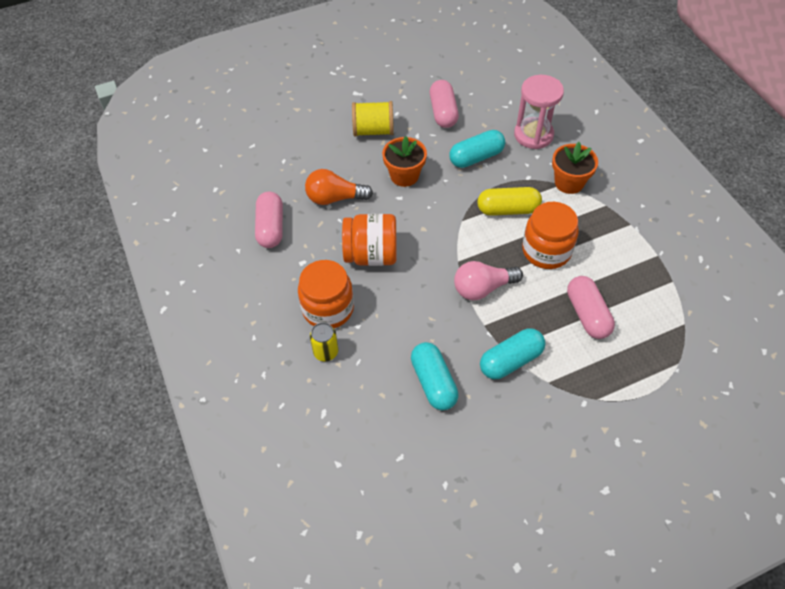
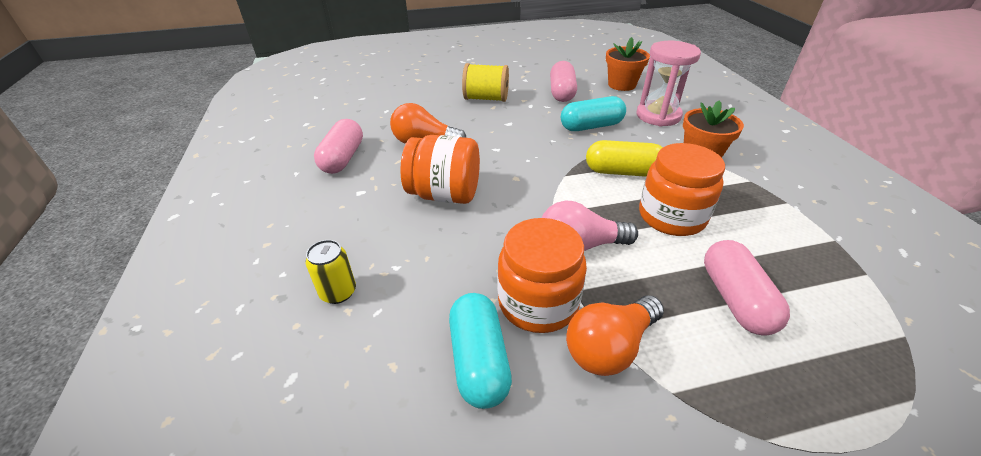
camera: 10 degrees right, 15 degrees down
orange jar [298,260,354,328] -> orange jar moved to [497,218,587,333]
orange flower pot [382,136,427,187] -> orange flower pot moved to [606,37,650,91]
turquoise capsule [480,328,546,379] -> orange light bulb [566,295,664,376]

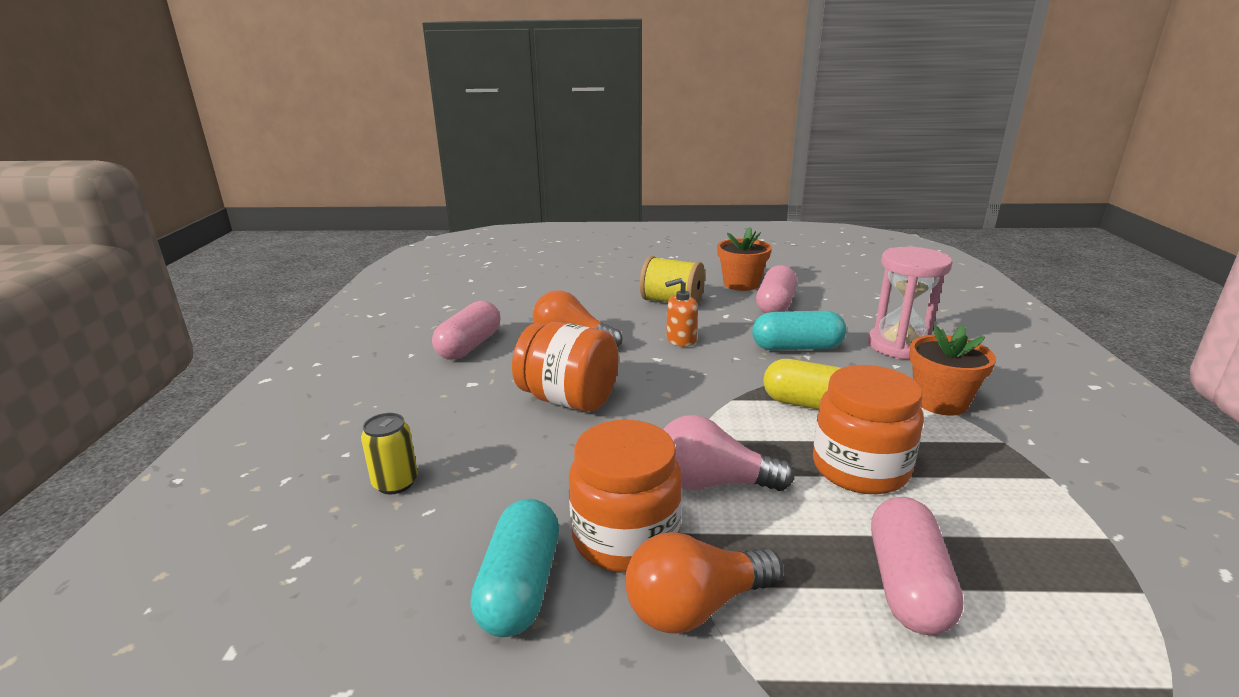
camera: 15 degrees right, 15 degrees down
orange flower pot [606,37,650,91] -> orange flower pot moved to [717,227,772,291]
none -> orange soap dispenser [665,278,698,347]

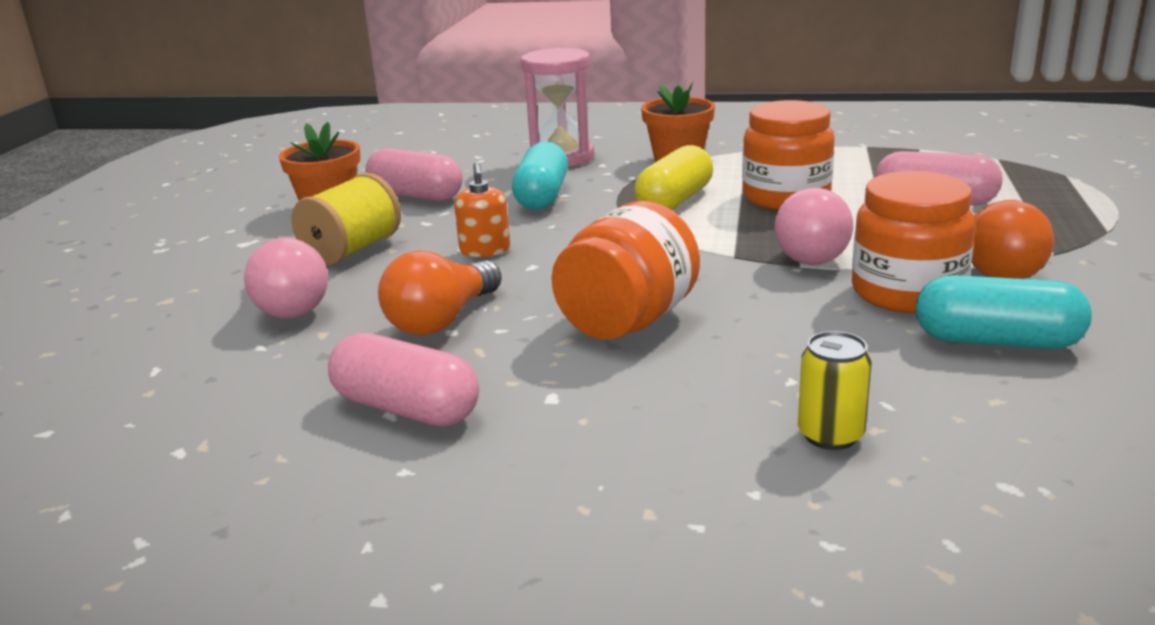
camera: 80 degrees left, 0 degrees up
none -> pink light bulb [244,238,328,319]

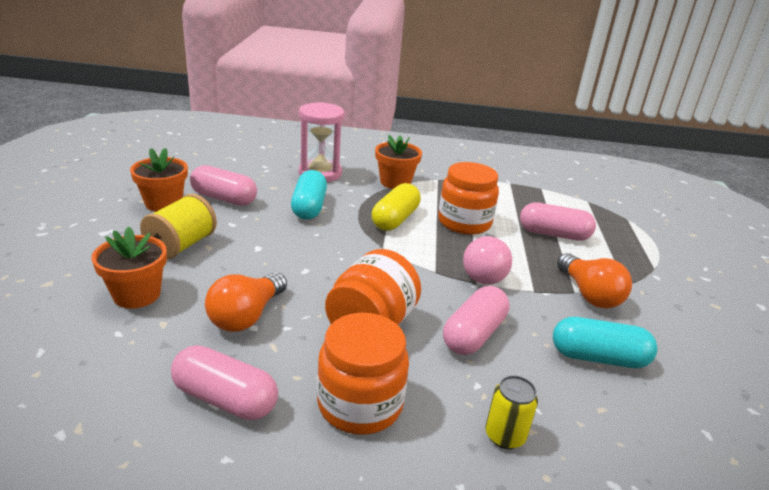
camera: 10 degrees left, 5 degrees up
pink light bulb [244,238,328,319] -> orange flower pot [91,226,167,309]
orange soap dispenser [454,162,510,257] -> none
orange jar [852,171,975,313] -> orange jar moved to [317,313,409,435]
none -> pink capsule [443,286,510,355]

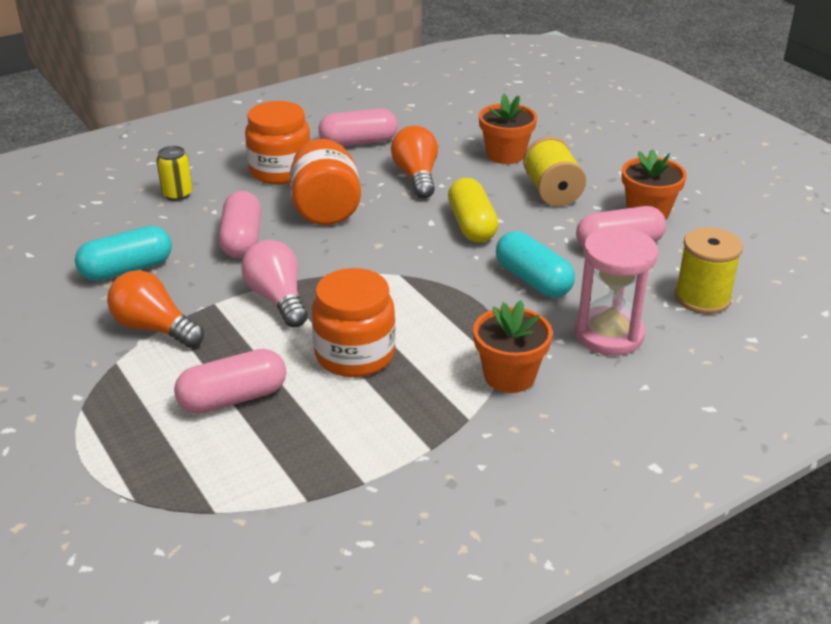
camera: 145 degrees right, 5 degrees up
yellow capsule [372,183,421,231] -> yellow capsule moved to [448,178,499,242]
none -> yellow spool [674,227,743,314]

